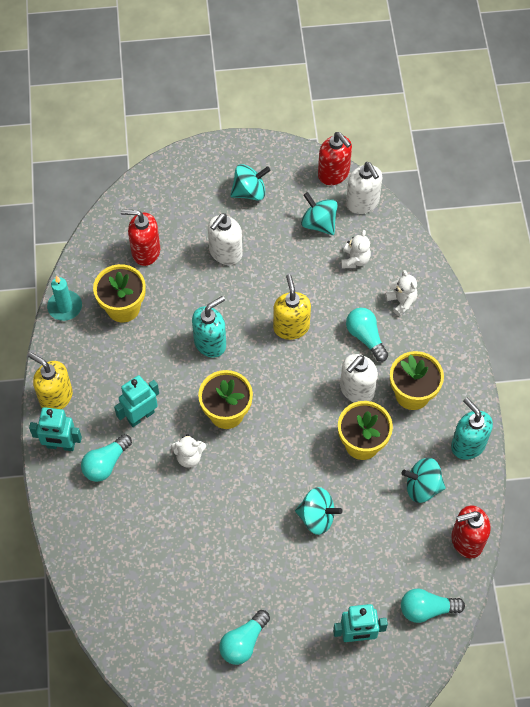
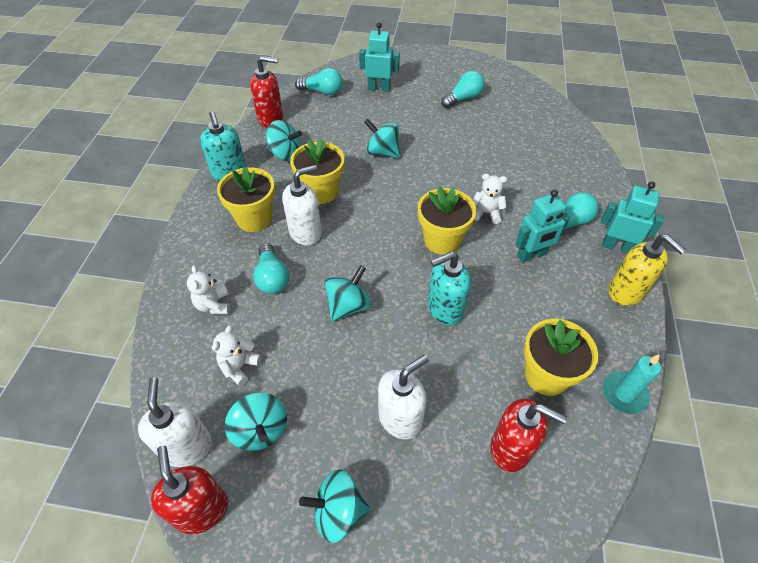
camera: 165 degrees left, 10 degrees down
yellow soap dispenser [273,274,311,340] -> turquoise spinning top [324,265,371,322]

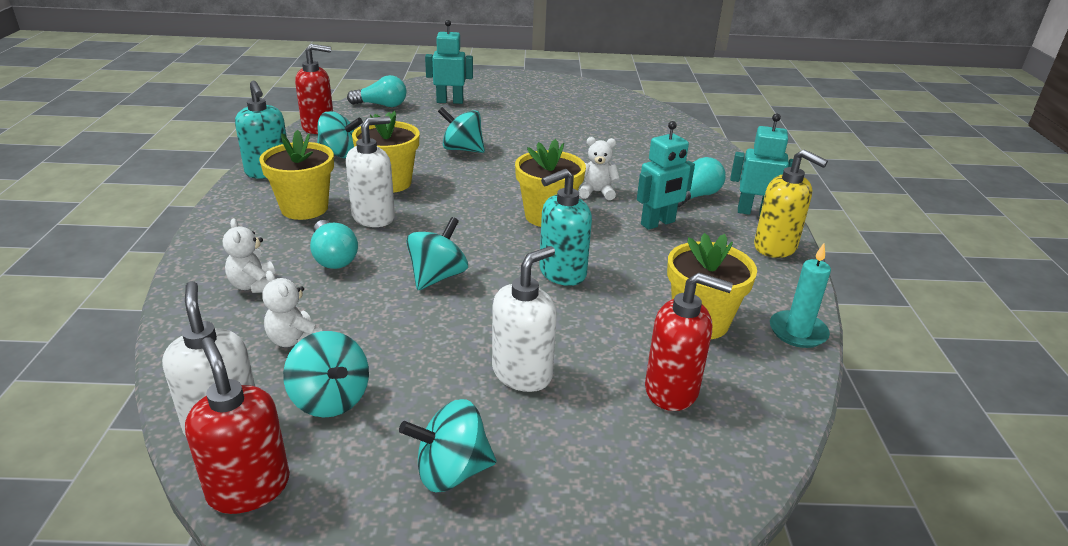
camera: 10 degrees left, 20 degrees down
white teddy bear [212,325,261,386] -> white teddy bear turned 60 degrees counterclockwise [262,271,322,347]
turquoise light bulb [441,71,485,108] -> none

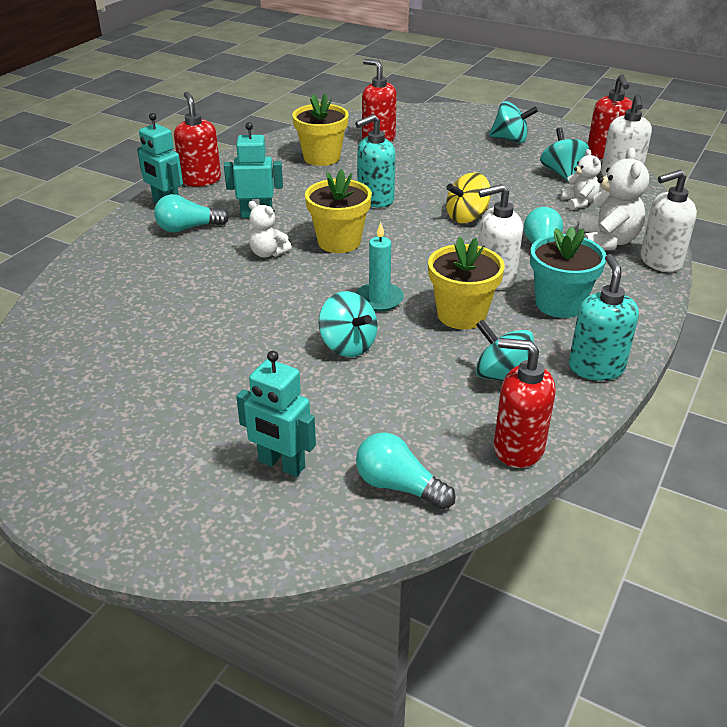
camera: 150 degrees left, 5 degrees up
white teddy bear [223,218,277,293] -> white teddy bear [578,147,649,251], size x1.64
yellow flower pot [259,130,334,220] -> turquoise flower pot [530,227,606,318]
turquoise spinning top [406,217,468,290] -> yellow spinning top [446,172,491,223]
white soap dispenser [492,246,557,392] -> white soap dispenser moved to [641,170,697,272]
turquoise soap dispenser [539,169,592,286] -> turquoise soap dispenser turned 150 degrees clockwise [355,114,396,208]
yellow soap dispenser [754,149,828,258] -> red soap dispenser [174,92,221,187]
turquoise candle [770,244,831,348] -> turquoise candle moved to [356,222,404,312]

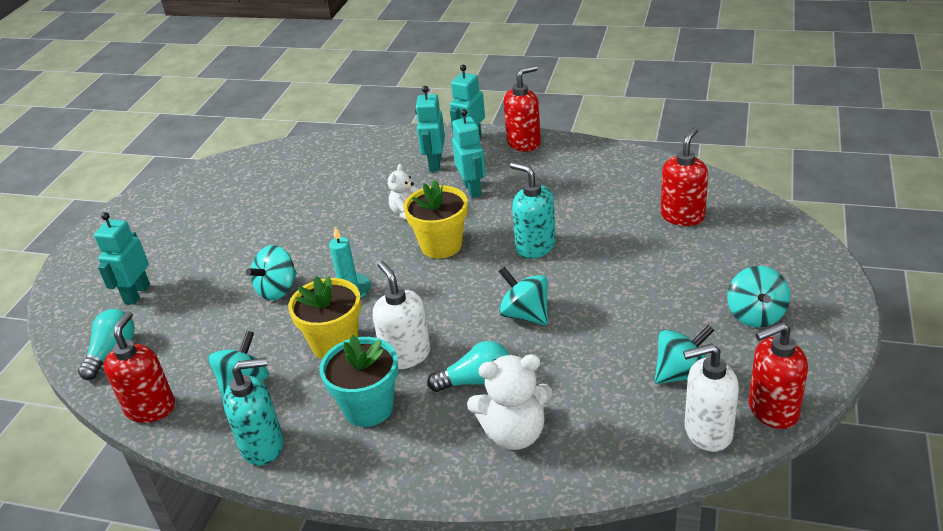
camera: 80 degrees right, 0 degrees up
turquoise light bulb [154,194,229,233] -> turquoise robot [415,86,445,172]
yellow flower pot [292,94,349,166] -> none
yellow spinning top [446,172,491,223] -> turquoise spinning top [499,267,548,326]
white teddy bear [561,149,601,210] -> none
white soap dispenser [641,170,697,272] -> none

